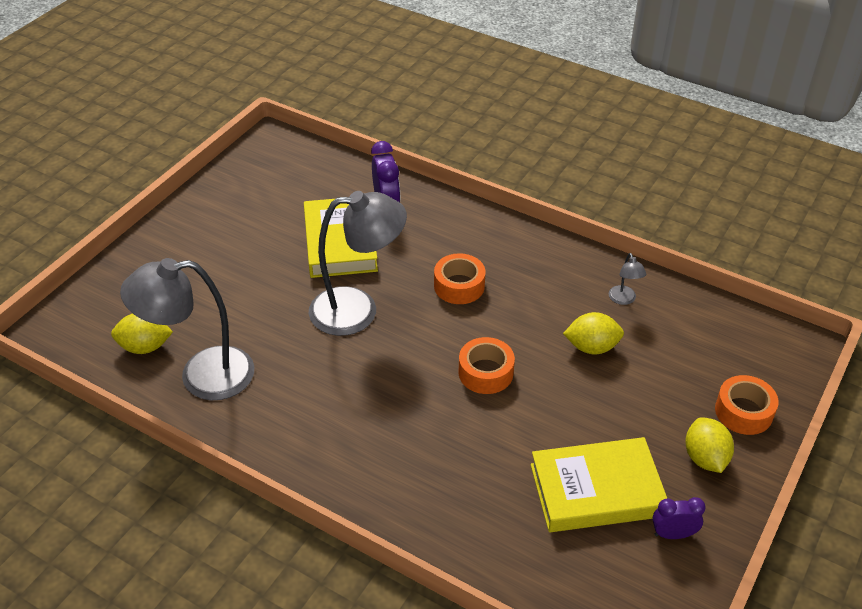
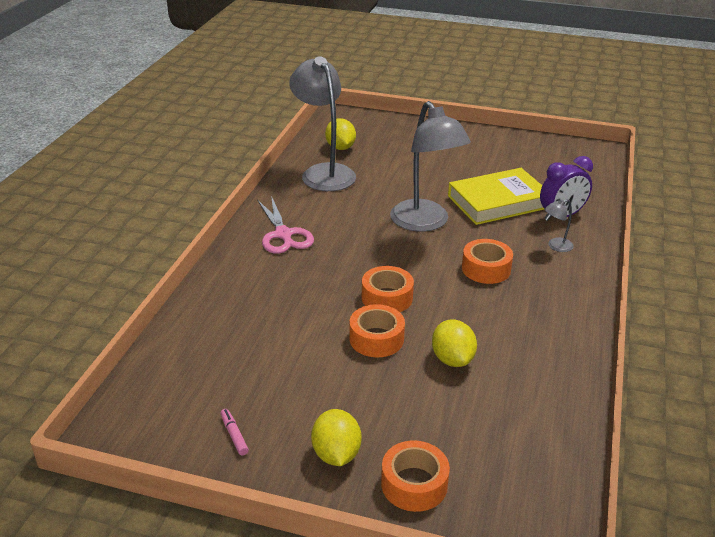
camera: 75 degrees right, 10 degrees down
yellow book [530,437,667,532] -> none
grey lamp [609,253,646,305] -> grey lamp moved to [544,199,574,252]
purple clock [653,497,706,539] -> pink marker [221,409,249,456]
yellow lemon [685,417,734,473] -> yellow lemon turned 75 degrees counterclockwise [311,409,362,466]
none -> pink scissors [257,196,314,254]
none -> orange tape [349,304,405,357]

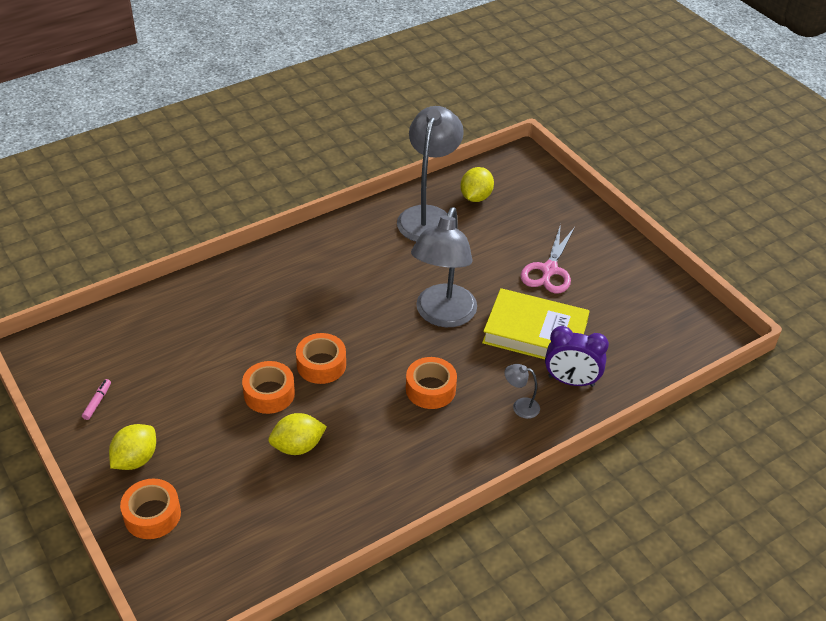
camera: 40 degrees right, 10 degrees up
pink scissors [257,196,314,254] -> pink scissors moved to [520,224,575,293]
yellow lemon [432,319,477,367] -> yellow lemon turned 45 degrees clockwise [268,413,327,455]

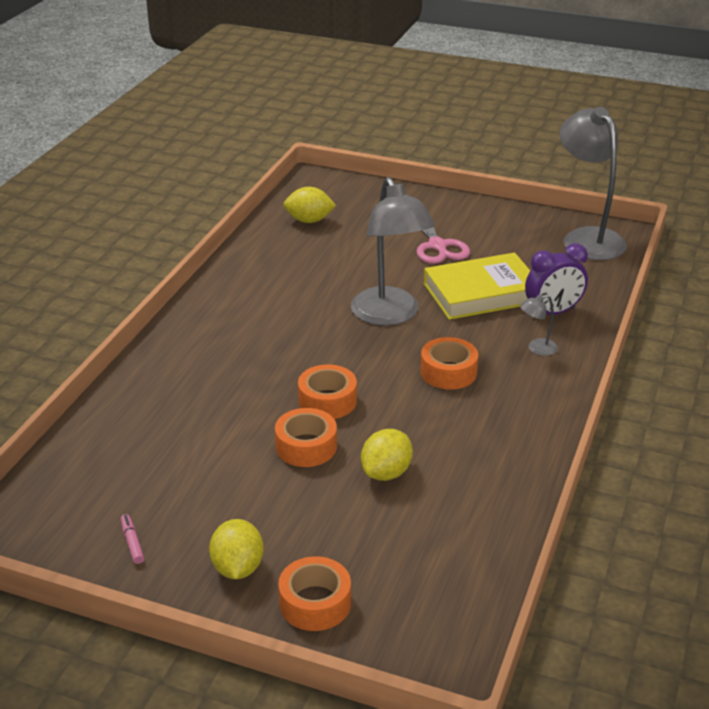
camera: 35 degrees left, 10 degrees down
grey lamp [397,106,464,241] -> grey lamp moved to [559,107,627,260]
yellow lemon [460,167,494,202] -> yellow lemon turned 75 degrees counterclockwise [284,187,336,223]

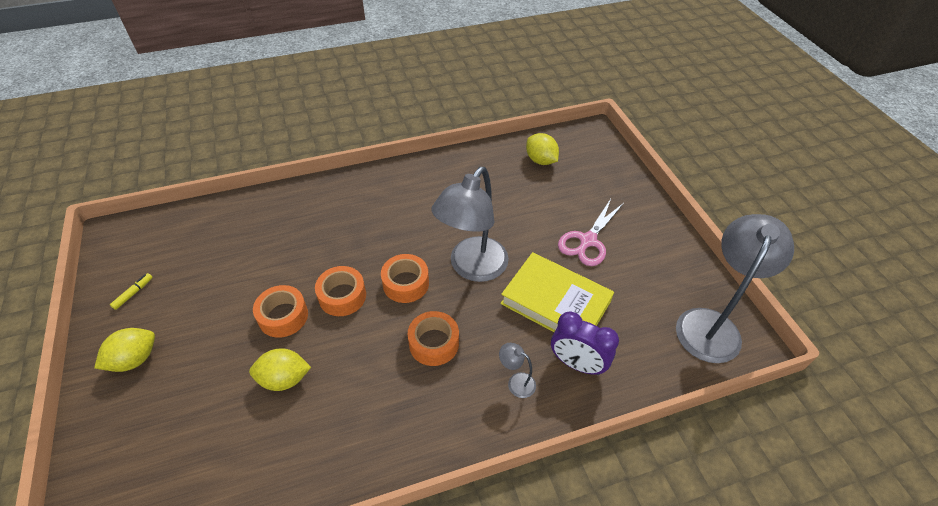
camera: 50 degrees right, 15 degrees up
pink marker [121,514,144,564] -> yellow marker [110,273,153,310]
orange tape [278,556,351,631] -> orange tape moved to [381,254,429,303]

